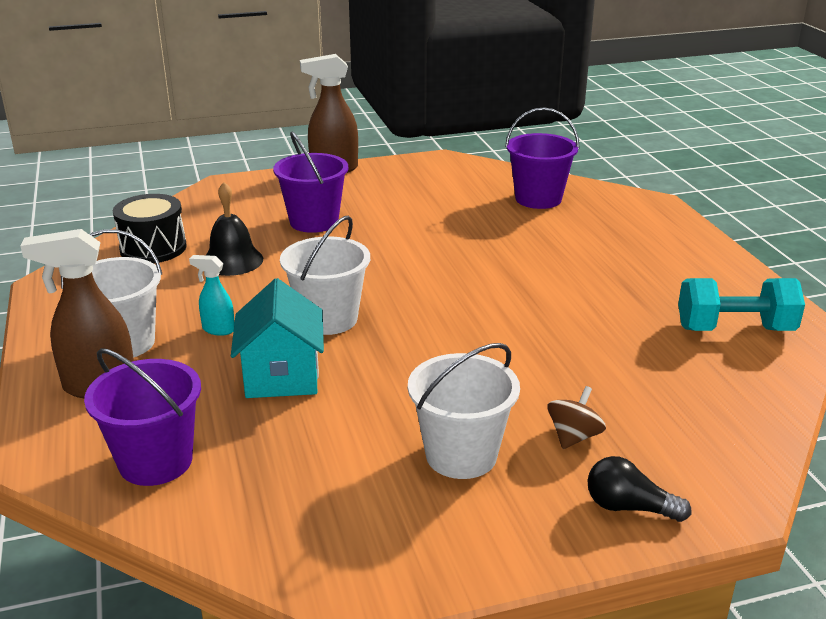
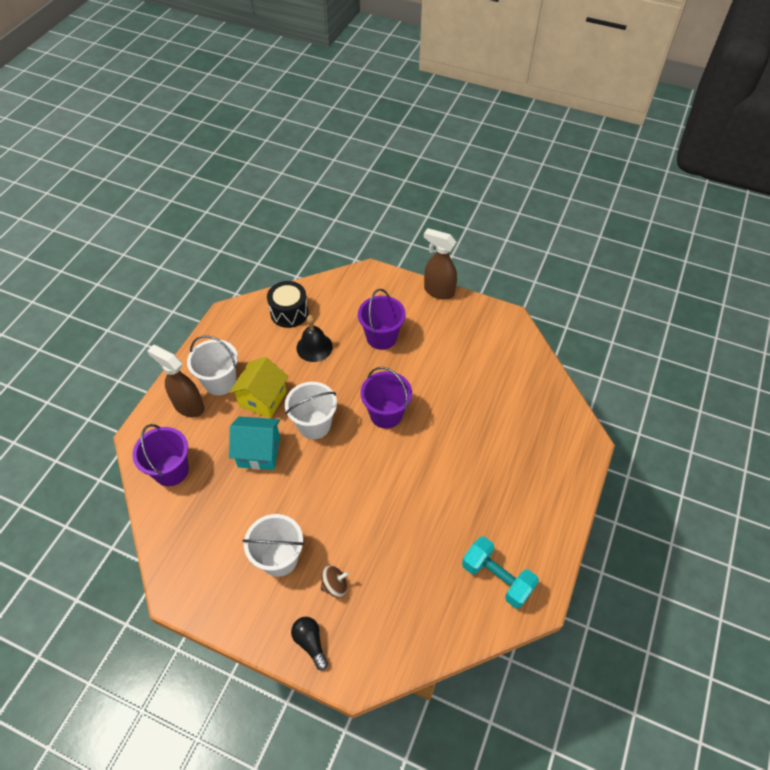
camera: 40 degrees right, 25 degrees up
turquoise spray bottle [189,255,234,336] -> yellow house [229,357,289,418]
turquoise house [231,278,324,398] -> turquoise house turned 60 degrees clockwise [229,416,280,470]
purple bucket [505,107,580,209] -> purple bucket moved to [360,367,412,429]

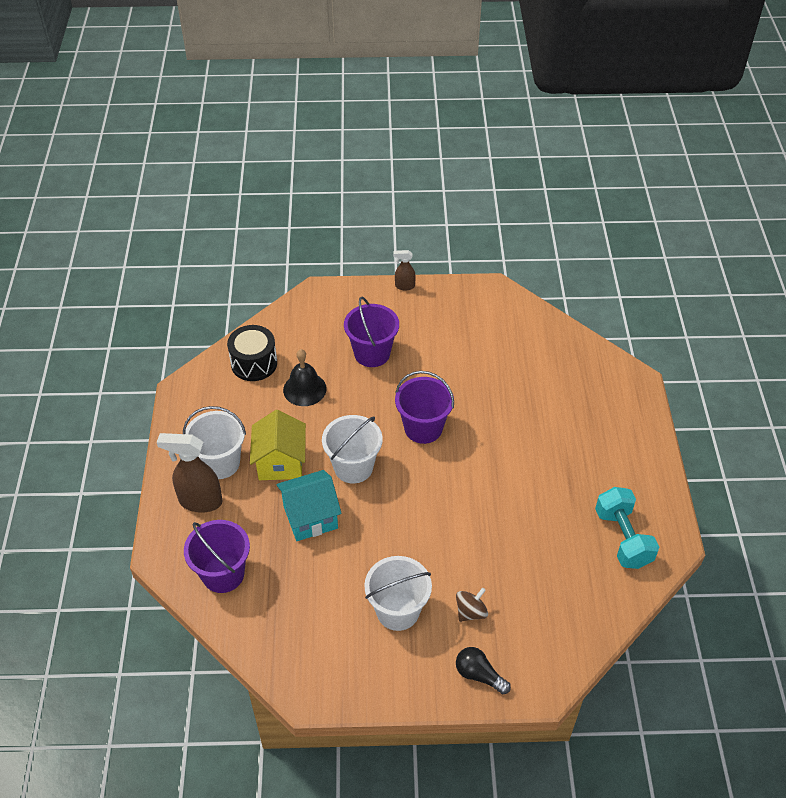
camera: 25 degrees left, 5 degrees down
brown spray bottle [424,228,457,300] -> brown spray bottle [393,250,416,290], size x0.53
turquoise dumbbell [462,537,539,609] -> turquoise dumbbell turned 60 degrees clockwise [595,487,659,569]

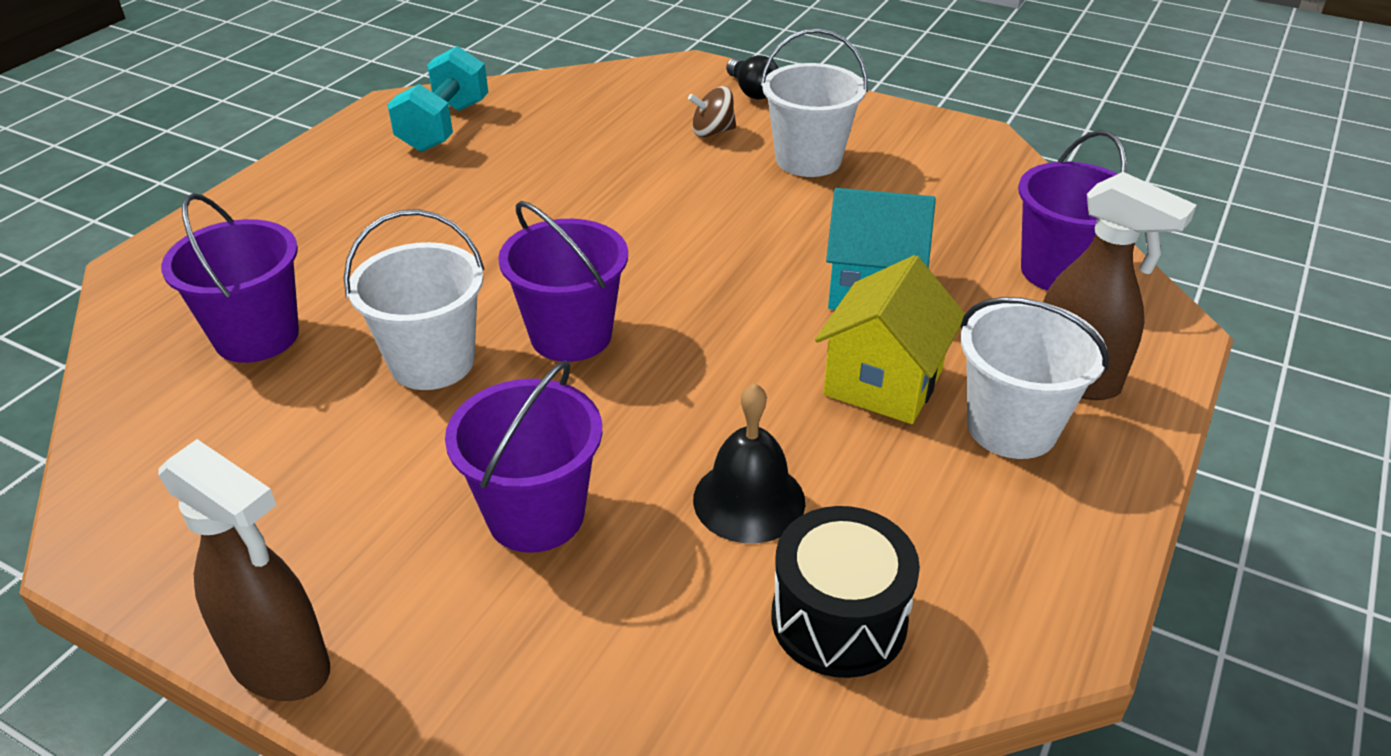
camera: 150 degrees left, 10 degrees down
white bucket [322,415,383,484] -> white bucket moved to [344,209,485,390]
brown spray bottle [393,250,416,290] -> brown spray bottle [158,439,330,701], size x1.89
none -> purple bucket [161,193,299,363]

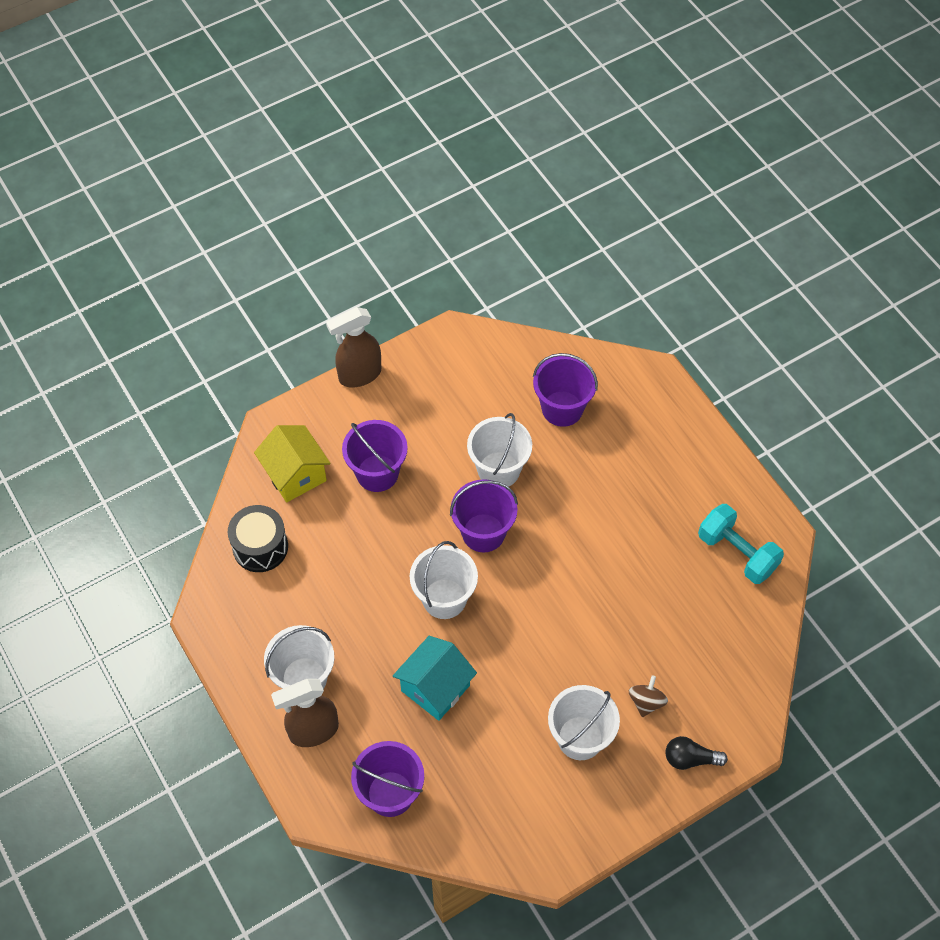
camera: 120 degrees right, 20 degrees up
black bell [693,383,805,543] -> none
yellow house [815,255,965,424] -> yellow house moved to [254,425,331,502]
none -> white bucket [410,541,478,619]

